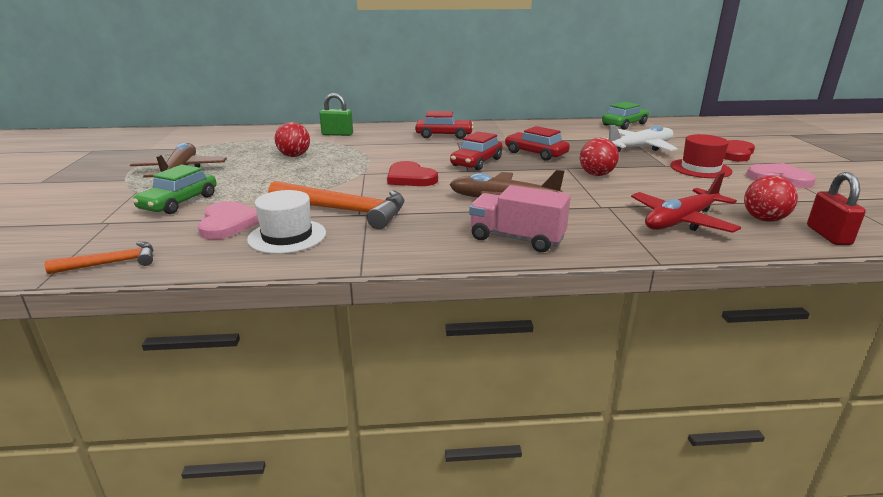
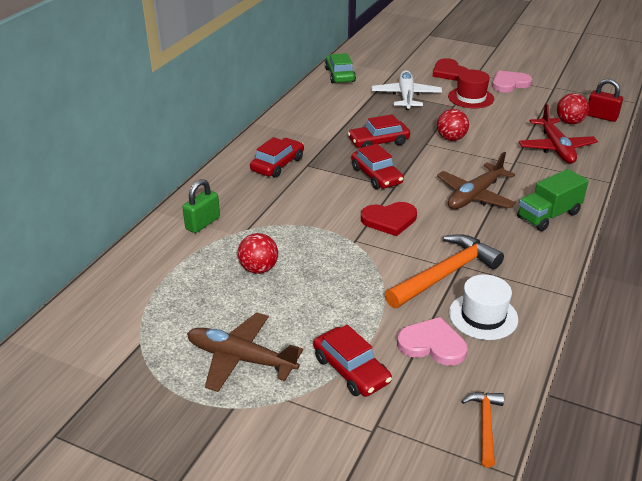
camera: 60 degrees left, 10 degrees up
green car [133,165,216,214] -> red car [313,325,392,397]
pink truck [469,185,571,252] -> green truck [517,169,589,231]

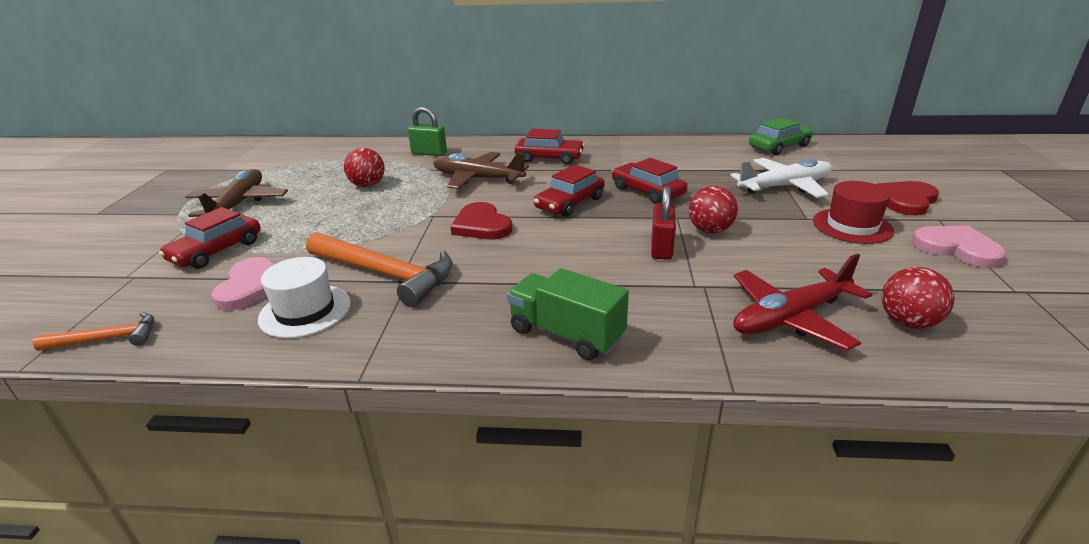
camera: 70 degrees right, 5 degrees down
brown plane [437,152,516,209] -> brown plane moved to [433,152,529,189]
red padlock [587,79,623,122] -> red padlock moved to [651,185,676,260]

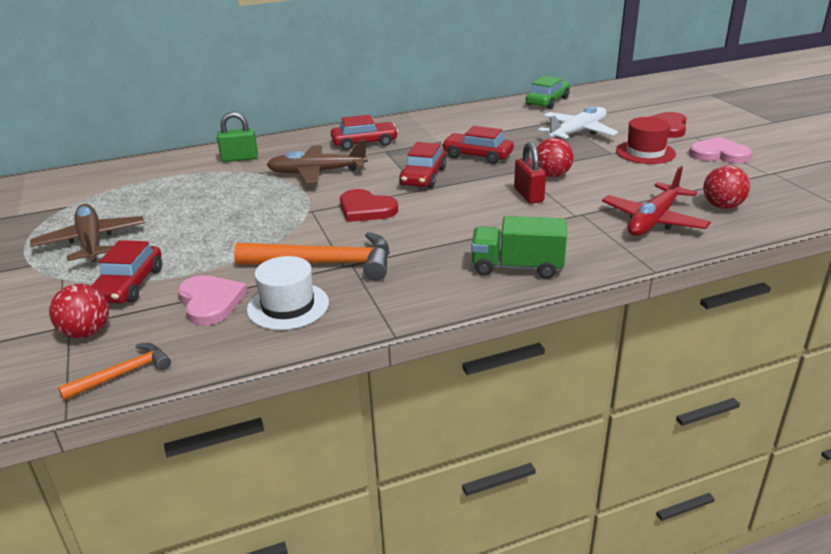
camera: 25 degrees left, 0 degrees up
red ball [344,148,385,187] -> red ball moved to [49,284,109,338]

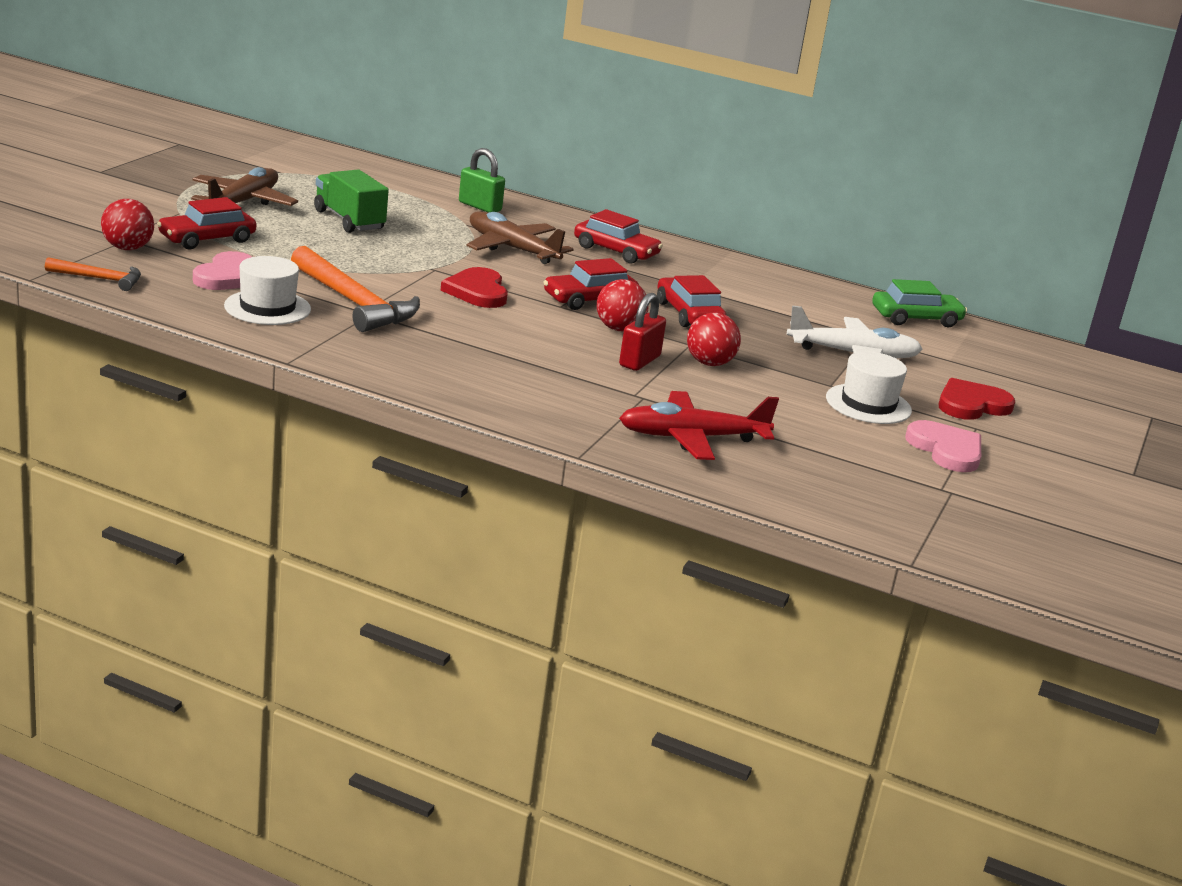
camera: 40 degrees right, 5 degrees down
green truck [471,216,567,279] -> green truck moved to [314,170,389,233]
red hat [616,117,676,164] -> white hat [826,351,912,424]
red ball [703,165,750,209] -> red ball moved to [597,279,649,332]

